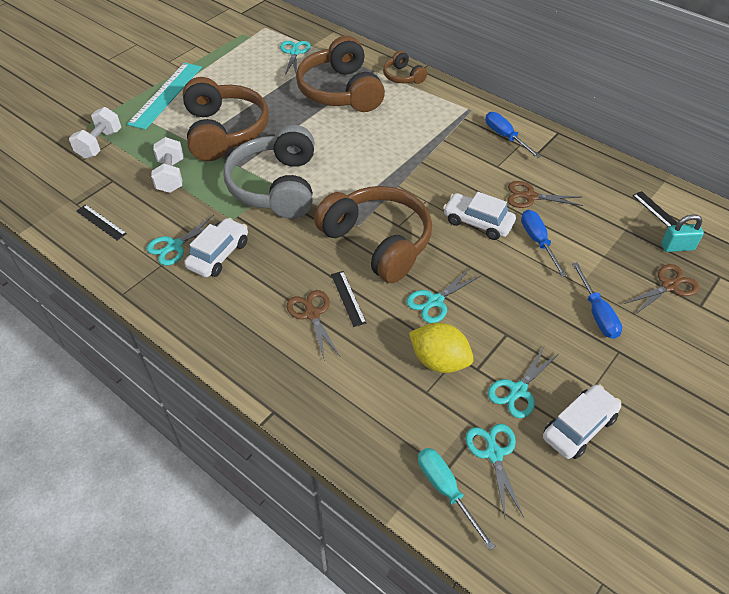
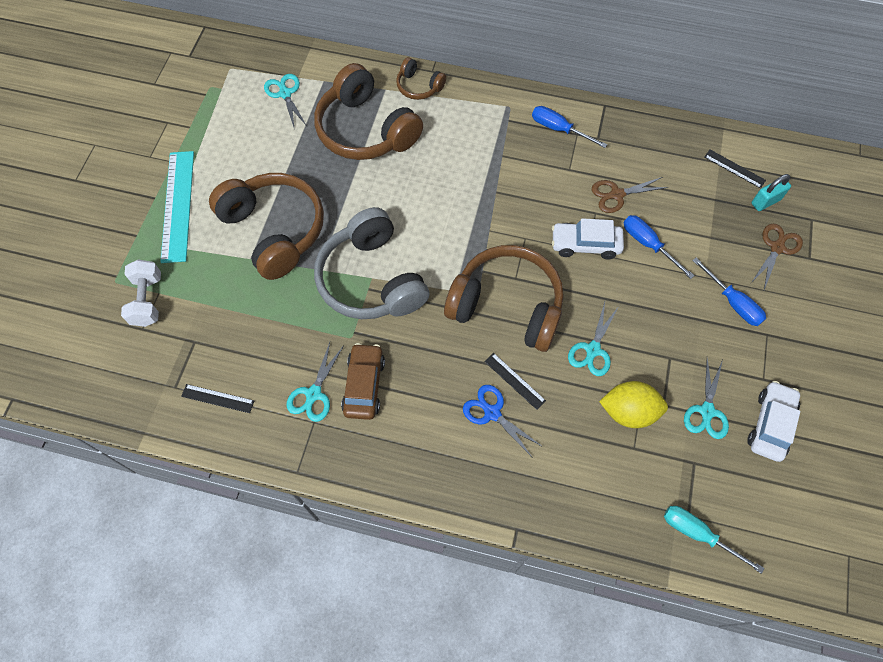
camera: 25 degrees left, 15 degrees up
white dumbbell [151,137,183,193] -> none
white car [184,218,248,277] -> brown car [341,343,385,420]
brown scissors [287,290,340,361] -> blue scissors [463,385,543,457]
turquoise scissors [465,424,524,517] -> none

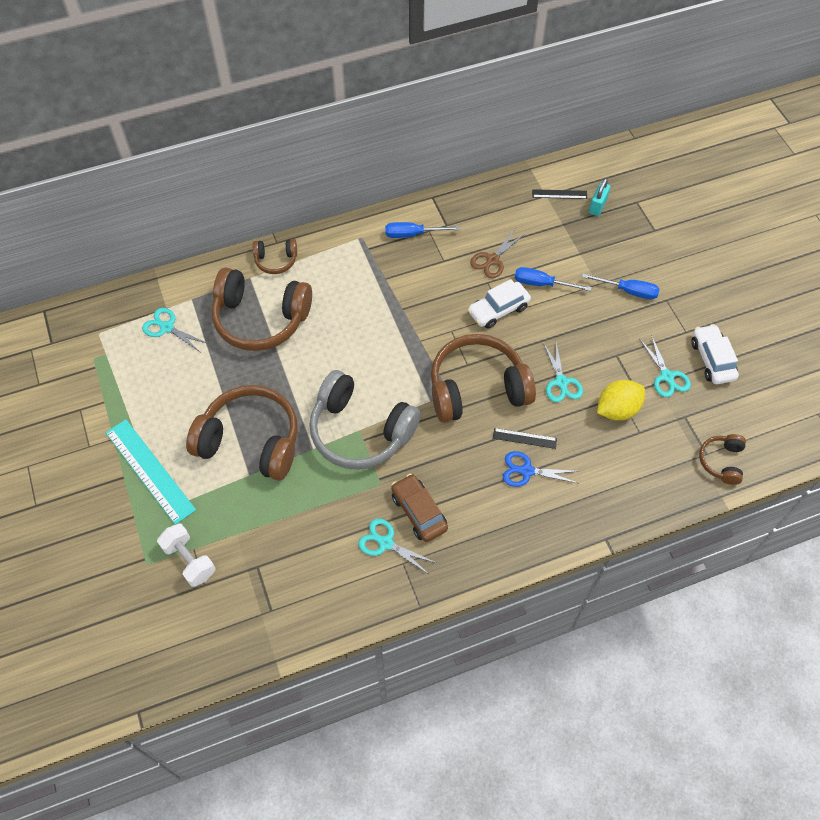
camera: 35 degrees left, 5 degrees down
black ruler [181,384,254,413] -> none
turquoise scissors [286,342,344,422] -> turquoise scissors turned 135 degrees clockwise [358,519,436,575]
turquoise screwdriver [664,506,764,574] -> brown headphones [699,434,746,485]
brown scissors [751,224,803,290] -> none

